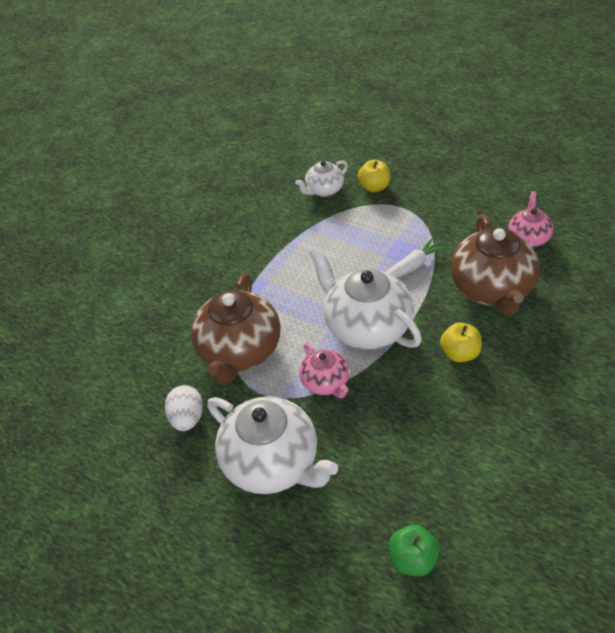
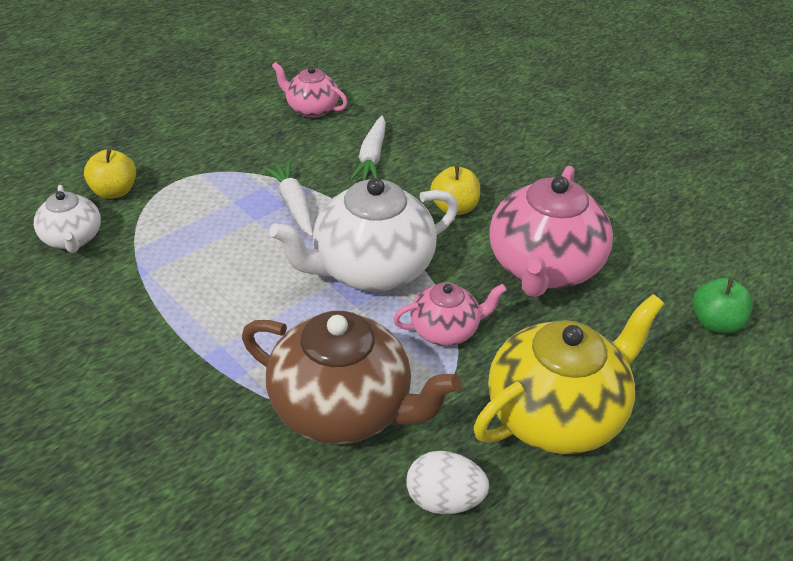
camera: 80 degrees left, 5 degrees down
white teapot [207,396,338,494] -> yellow teapot [474,294,664,454]
brown teapot [450,214,540,316] -> white carrot [350,116,386,180]
none -> pink teapot [489,166,613,297]

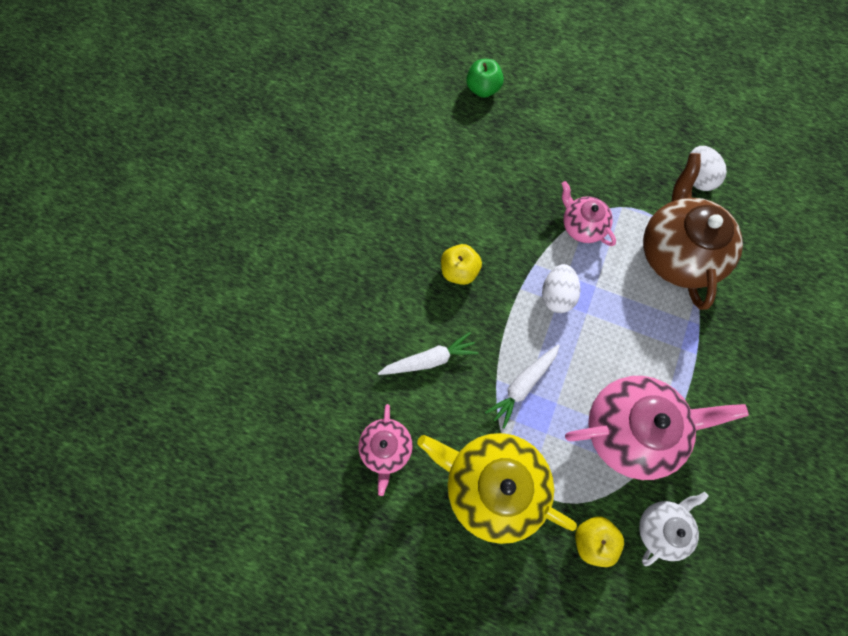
camera: 115 degrees left, 30 degrees up
white teapot [269,178,458,291] -> white egg [542,264,580,313]
yellow teapot [474,294,664,454] -> yellow teapot moved to [417,433,577,544]
pink teapot [489,166,613,297] -> pink teapot moved to [565,376,749,480]

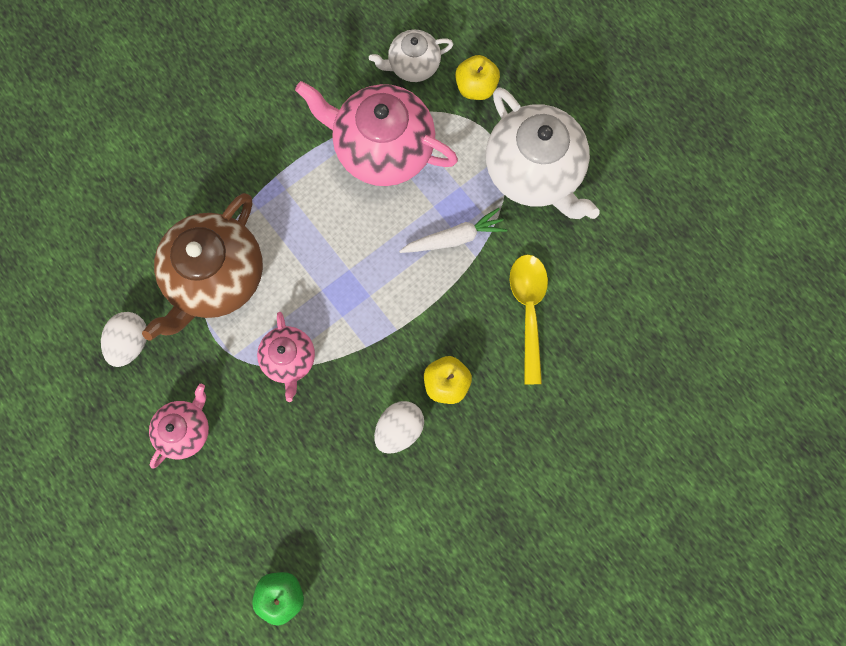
camera: 150 degrees left, 5 degrees up
pink teapot [358,404,413,496] -> pink teapot moved to [149,384,209,469]
white carrot [378,332,478,375] -> yellow spoon [509,254,548,385]
yellow teapot [417,433,577,544] -> white teapot [486,87,600,219]
white egg [542,264,580,313] -> white egg moved to [374,401,424,454]

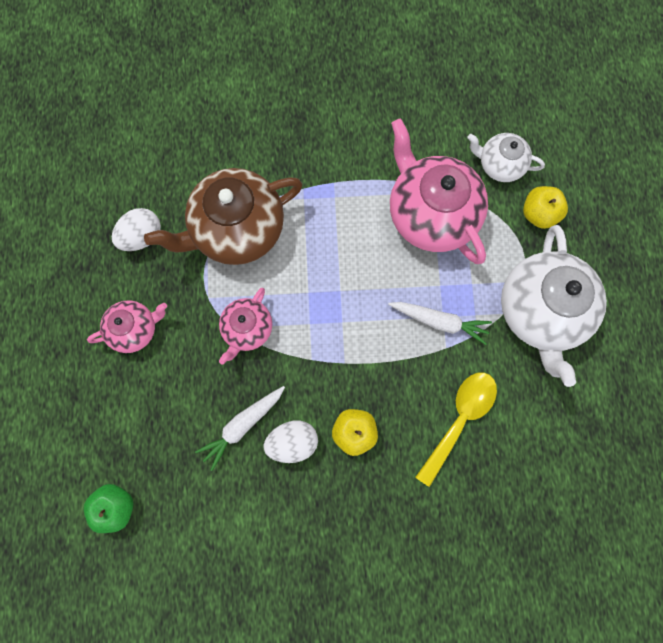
camera: 35 degrees right, 0 degrees up
none -> white carrot [195,386,285,471]

